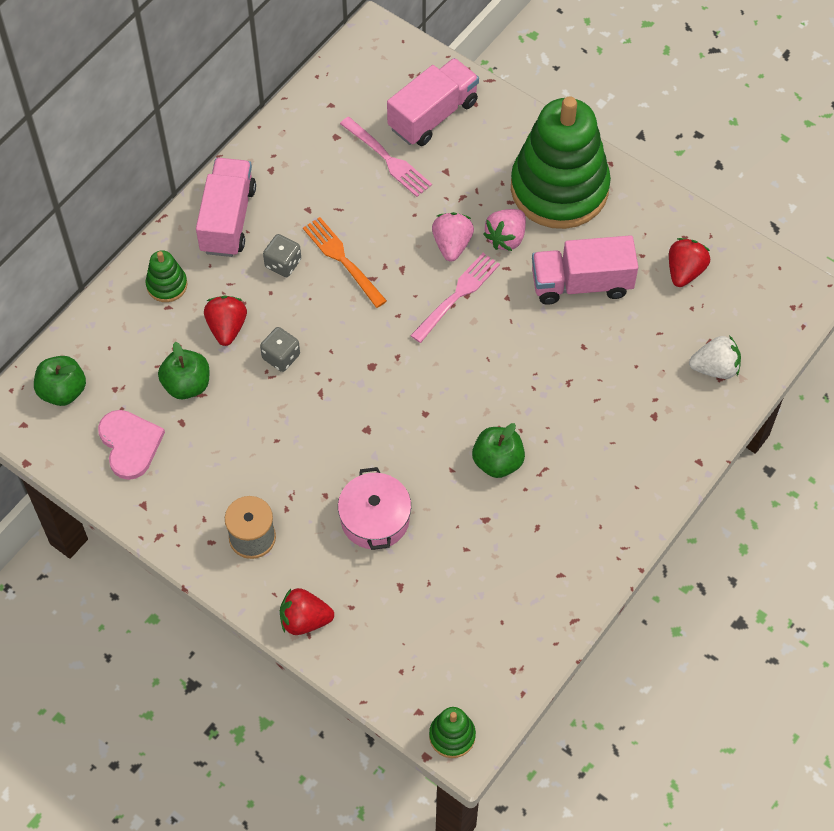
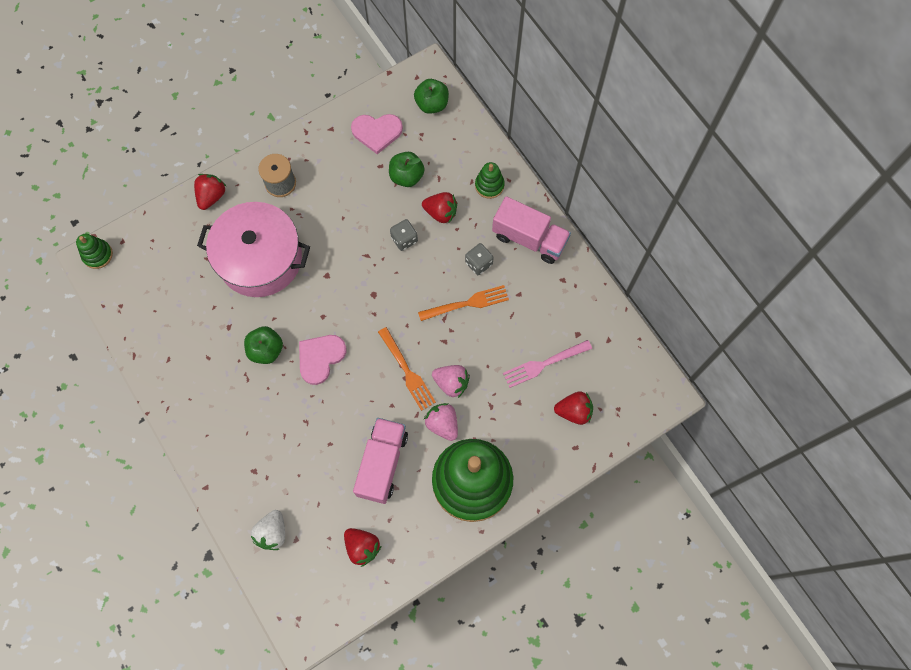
camera: 110 degrees right, 10 degrees up
pink pot [338,467,411,550] -> pink pot [197,202,310,297], size x1.77
pink truck [387,58,479,146] -> red strawberry [554,391,593,425]
pink fork [410,253,500,343] -> orange fork [378,327,436,411]
none -> pink heart [299,335,347,385]

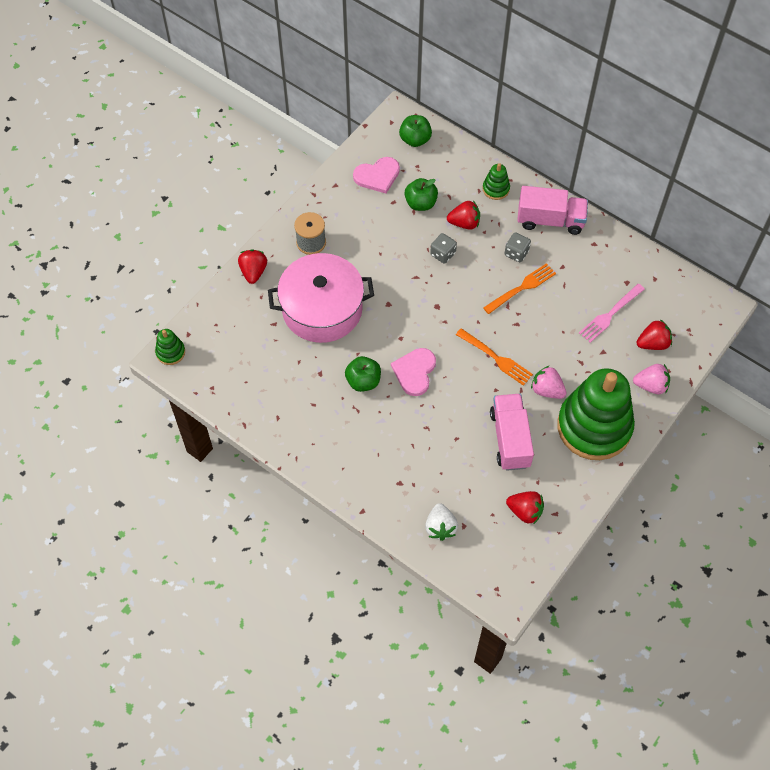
camera: 20 degrees left, 10 degrees down
pink strawberry [432,365,470,398] -> pink strawberry moved to [633,364,670,394]

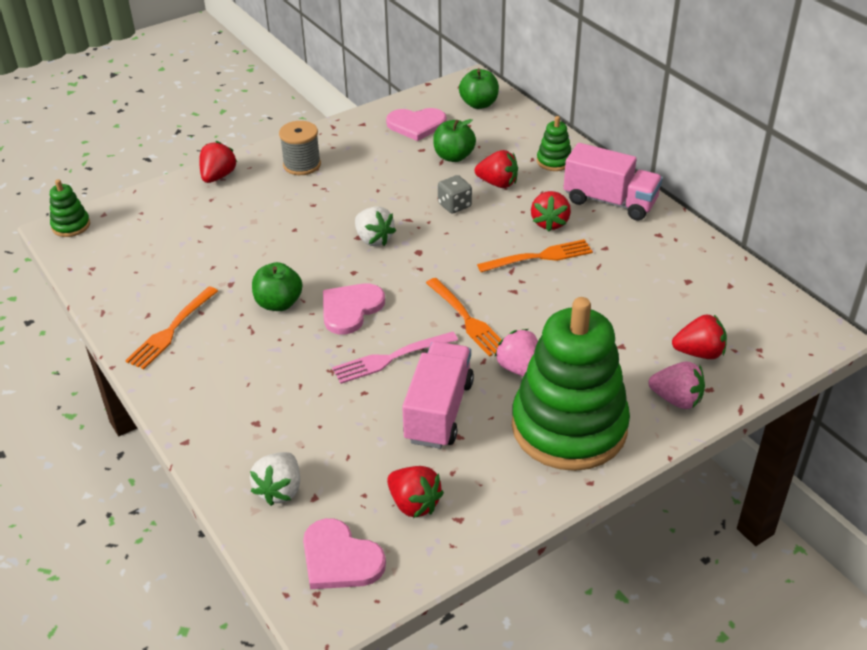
camera: 20 degrees right, 20 degrees down
pink pot [268,253,374,343] -> none
grey dice [505,232,531,262] -> red strawberry [531,191,571,232]
pink fork [579,284,645,343] -> pink fork moved to [332,332,458,384]
none -> orange fork [125,287,218,370]
none -> pink heart [303,518,386,589]
none -> white strawberry [355,206,396,246]

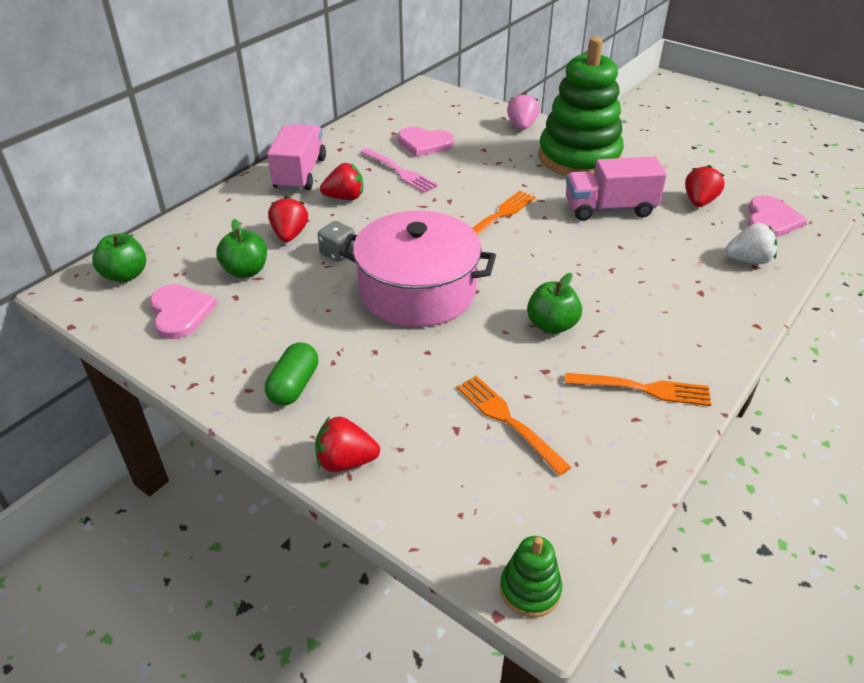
camera: 110 degrees left, 0 degrees up
grey spool [279,121,321,175] -> green capsule [265,342,318,406]
pink heart [323,283,385,335] -> pink heart moved to [398,127,454,157]
pink fork [332,332,458,384] -> pink fork moved to [360,148,438,193]
white strawberry [355,206,396,246] -> pink pot [339,211,496,327]
orange fork [477,239,593,272] -> orange fork moved to [457,376,571,476]
pink strawberry [495,329,538,376] -> none
green stacking toy [537,116,571,171] -> none
red strawberry [672,314,727,359] -> none

